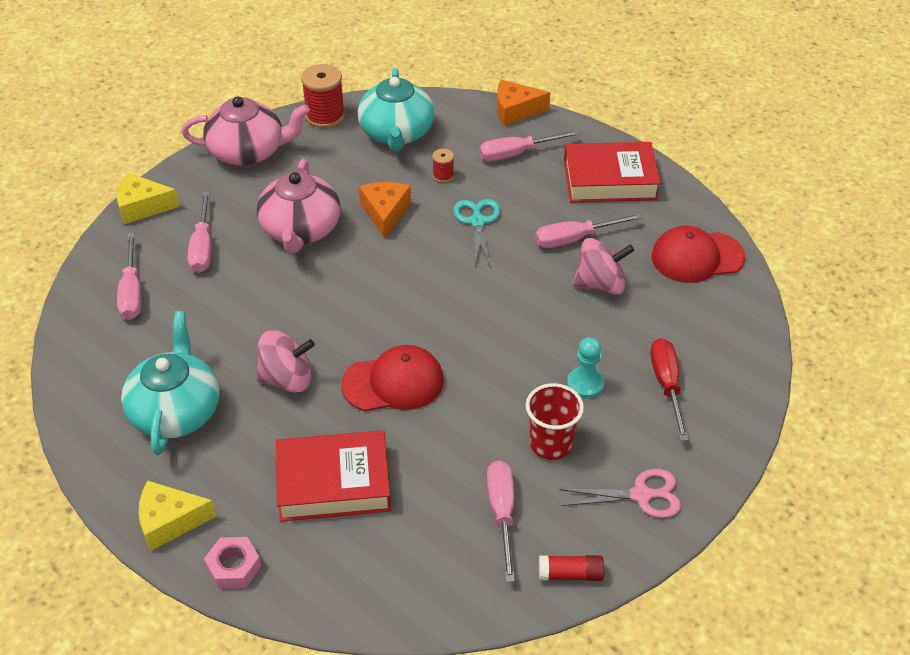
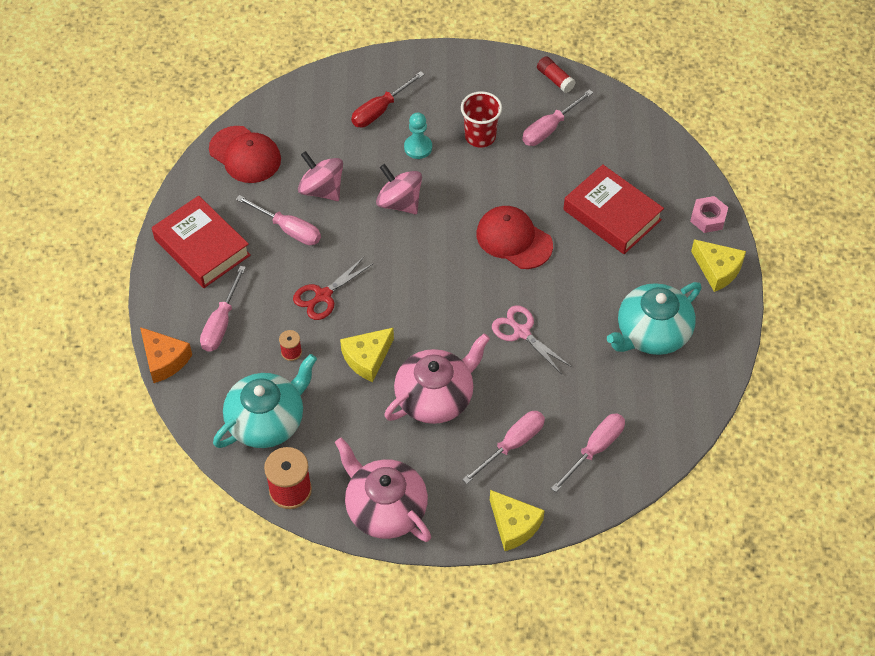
camera: 130 degrees left, 10 degrees up
pink spinning top [256,331,315,393] -> pink spinning top moved to [376,164,422,214]
orange cheese [359,182,411,238] -> yellow cheese [340,328,394,382]
turquoise scissors [453,199,501,268] -> red scissors [293,257,373,320]
pink screwdriver [479,130,580,161] -> pink screwdriver turned 75 degrees clockwise [200,266,246,352]
pink scissors [560,469,681,518] -> pink scissors moved to [492,305,571,373]

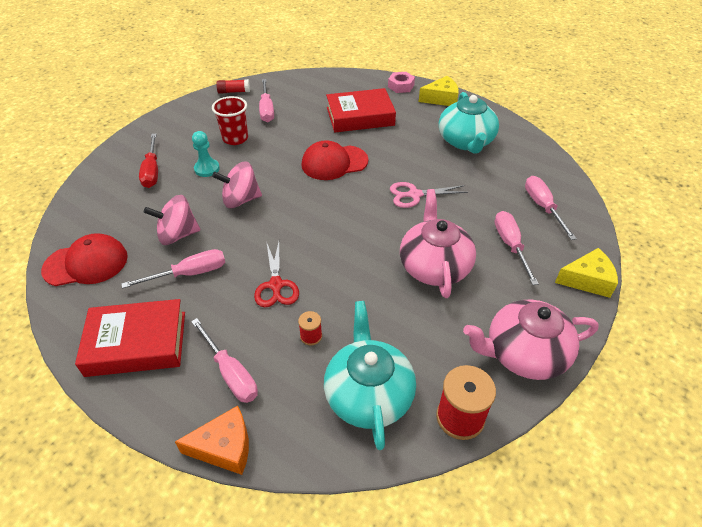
camera: 55 degrees left, 10 degrees down
yellow cheese [340,328,394,382] -> none

